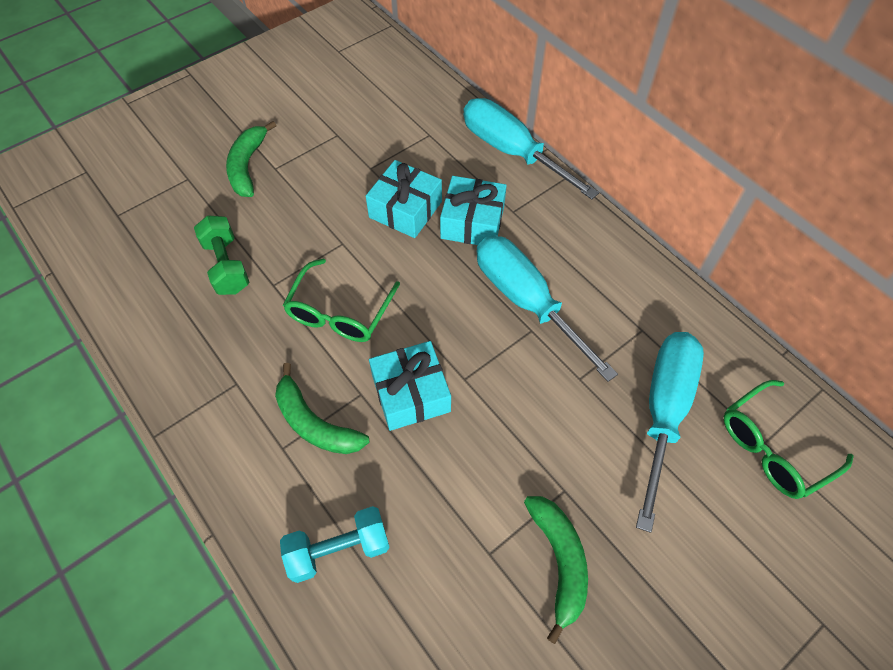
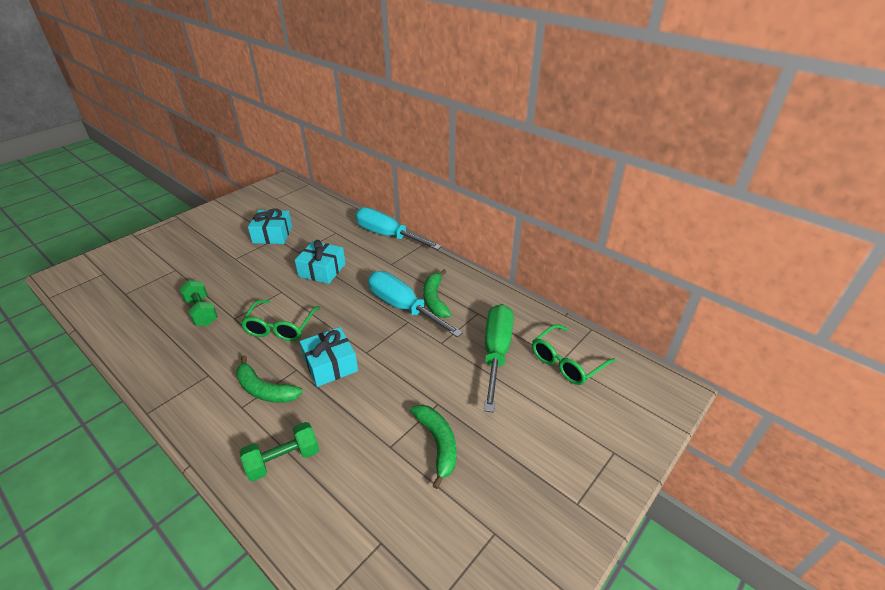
camera: 10 degrees left, 20 degrees down
green banana [226,121,276,197] -> green banana moved to [423,269,451,318]
turquoise dumbbell [280,506,390,583] -> green dumbbell [240,422,319,481]
turquoise gift [440,176,507,245] -> turquoise gift moved to [248,208,292,244]
turquoise screwdriver [636,332,704,533] -> green screwdriver [484,304,514,413]

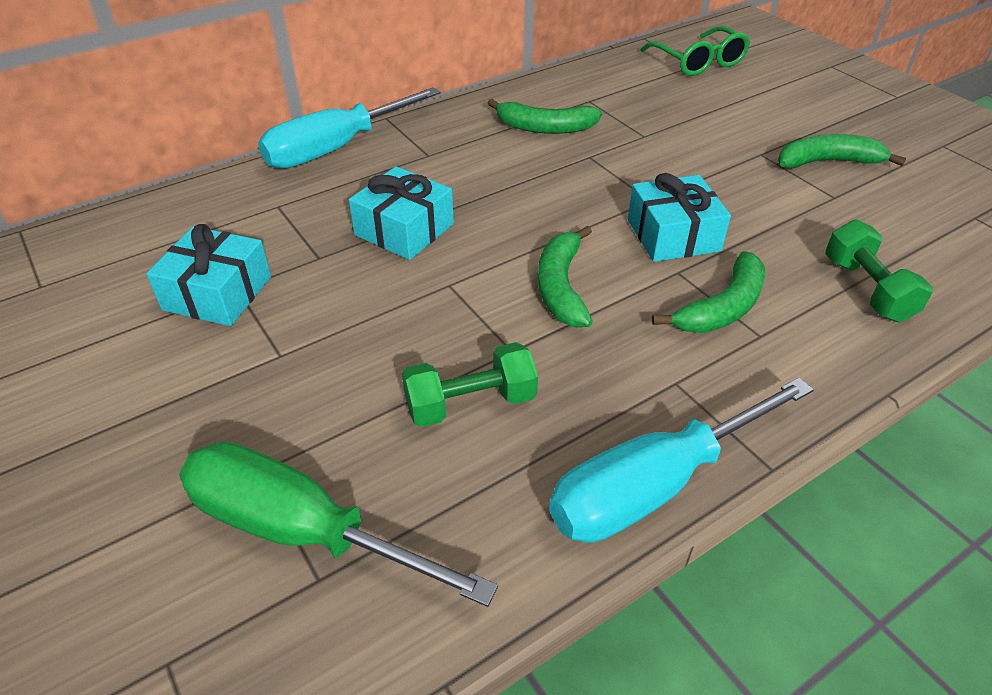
camera: 75 degrees left, 5 degrees up
green glasses [241,300,320,341] -> green banana [538,226,593,327]
turquoise screwdriver [368,271,463,337] -> turquoise screwdriver moved to [549,377,814,543]
green screwdriver [484,304,514,413] -> green screwdriver moved to [179,442,498,607]

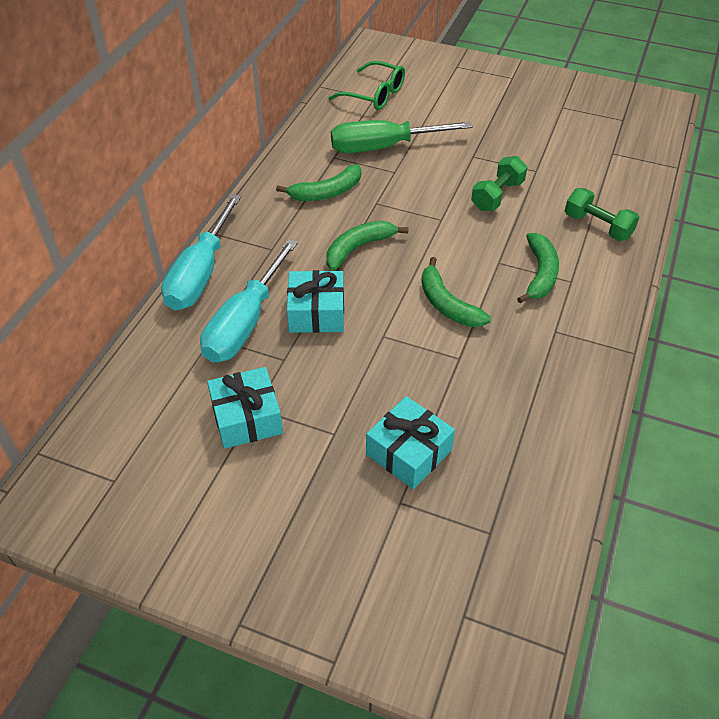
camera: 35 degrees left, 5 degrees up
green screwdriver [179,442,498,607] -> green screwdriver moved to [331,120,473,153]
green dumbbell [402,342,538,427] -> green dumbbell moved to [471,156,527,211]
turquoise screwdriver [549,377,814,543] -> turquoise screwdriver moved to [200,239,298,363]
turquoise gift [628,173,731,262] -> turquoise gift moved to [366,396,455,489]
green banana [778,134,906,169] -> green banana moved to [326,221,409,271]

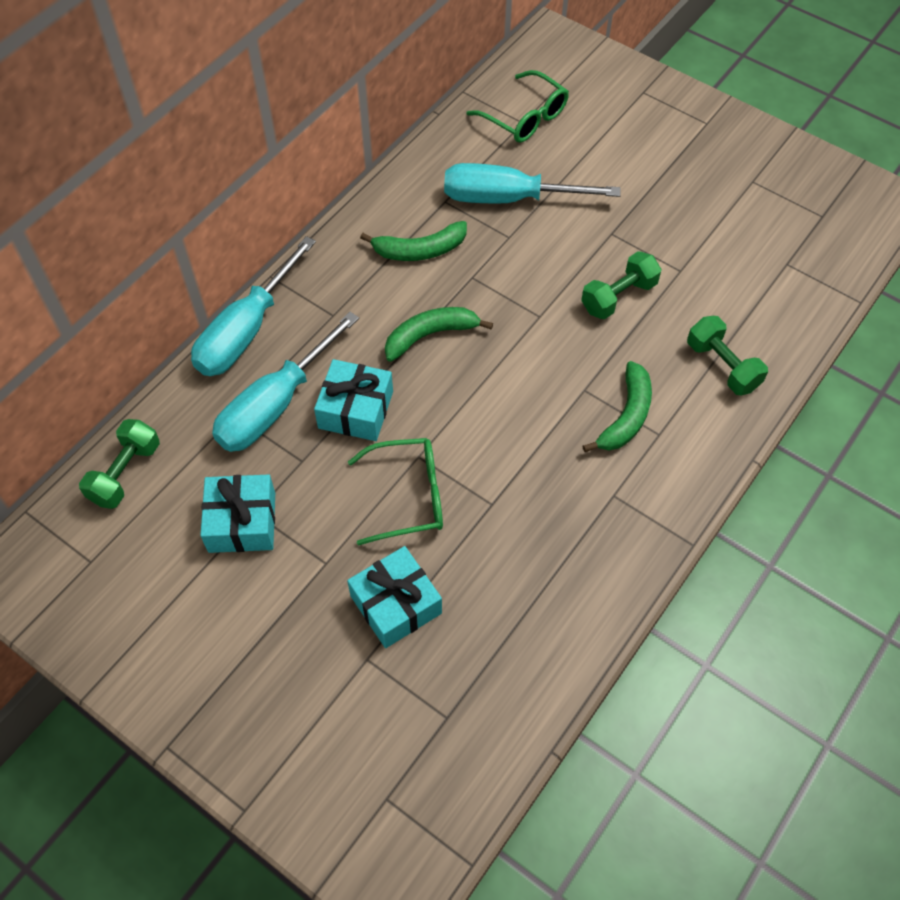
camera: 15 degrees right, 10 degrees up
green screwdriver [331,120,473,153] -> turquoise screwdriver [444,163,621,204]
green banana [421,257,491,327] -> none
none -> green dumbbell [79,419,160,509]
none -> green glasses [348,438,443,546]

